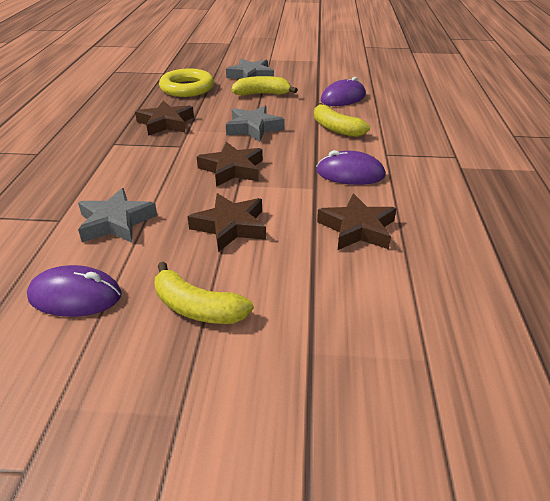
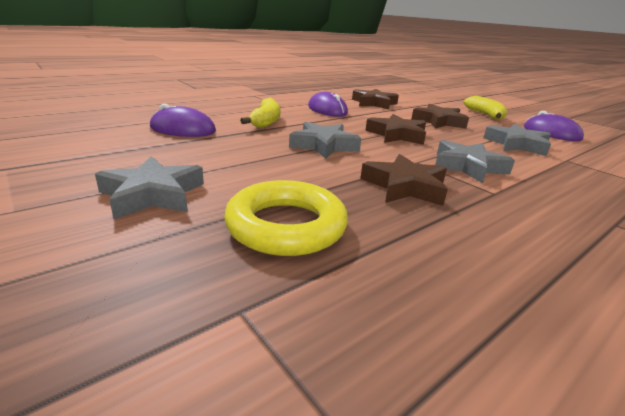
camera: 135 degrees left, 10 degrees down
yellow banana [231,76,297,96] -> none
none -> grey star [435,140,515,183]

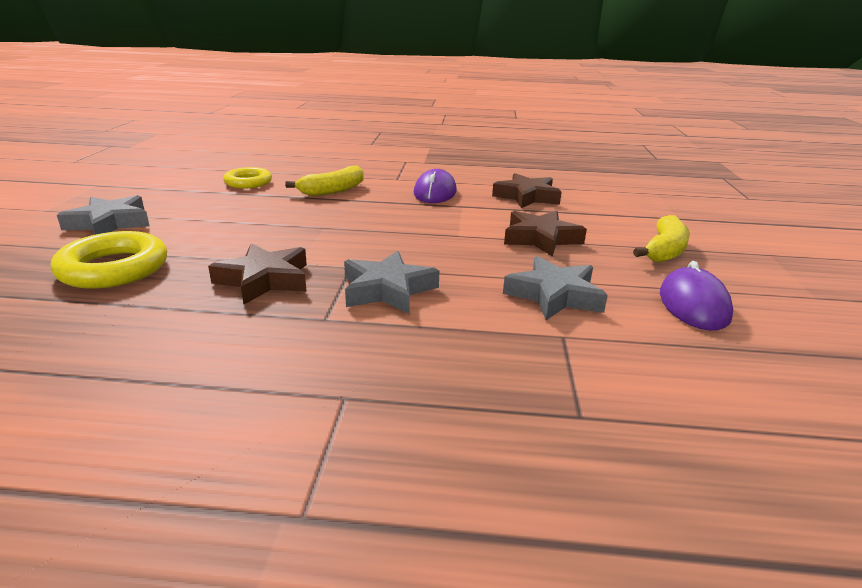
camera: 45 degrees right, 0 degrees up
purple mouse [150,104,216,137] -> yellow ring [223,167,272,189]
grey star [289,122,361,159] -> none
brown star [365,114,426,145] -> none

